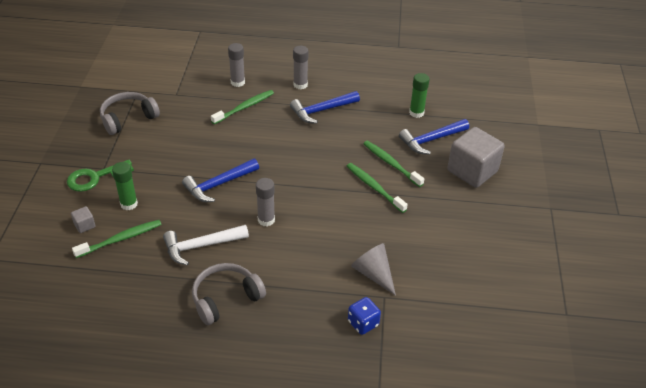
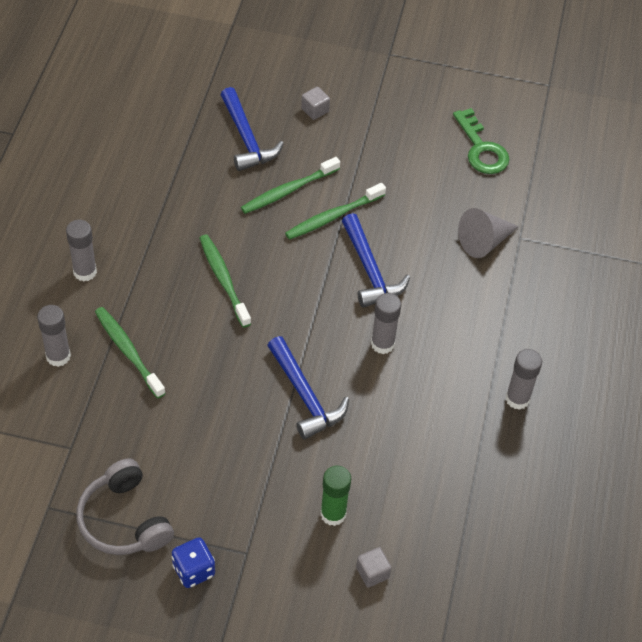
camera: 85 degrees left, 10 degrees up
green key [67,160,134,192] -> green key moved to [453,108,510,174]
green toothbrush [72,220,162,258] -> green toothbrush moved to [199,235,251,327]
white hammer [163,225,249,266] -> none
grey headphones [192,263,266,325] -> grey glue stick [506,349,542,410]
blue hammer [290,91,360,124] -> blue hammer moved to [342,213,410,308]
blue dice [348,297,381,335] -> blue dice moved to [172,537,215,588]
green glue stick [409,73,430,118] -> none
grey cube [447,127,505,188] -> grey cube [301,87,330,120], size x0.41

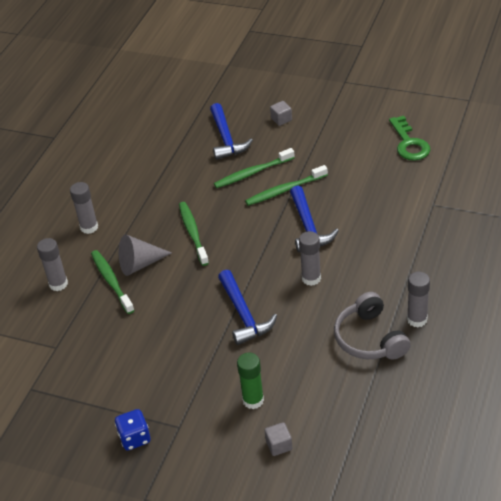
camera: 15 degrees right, 10 degrees down
grey headphones [76,458,174,555] -> grey headphones moved to [334,292,411,360]
grey cone [458,208,519,258] -> grey cone moved to [119,235,172,276]

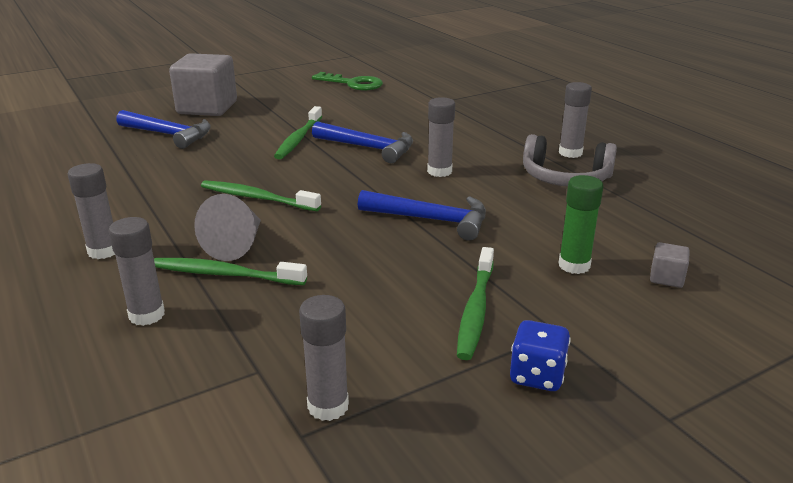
camera: 55 degrees left, 15 degrees down
green toothbrush [214,148,295,188] -> green toothbrush moved to [457,247,494,360]
grey cube [270,101,292,126] -> grey cube [169,53,237,116], size x2.44
none -> grey glue stick [299,295,349,421]

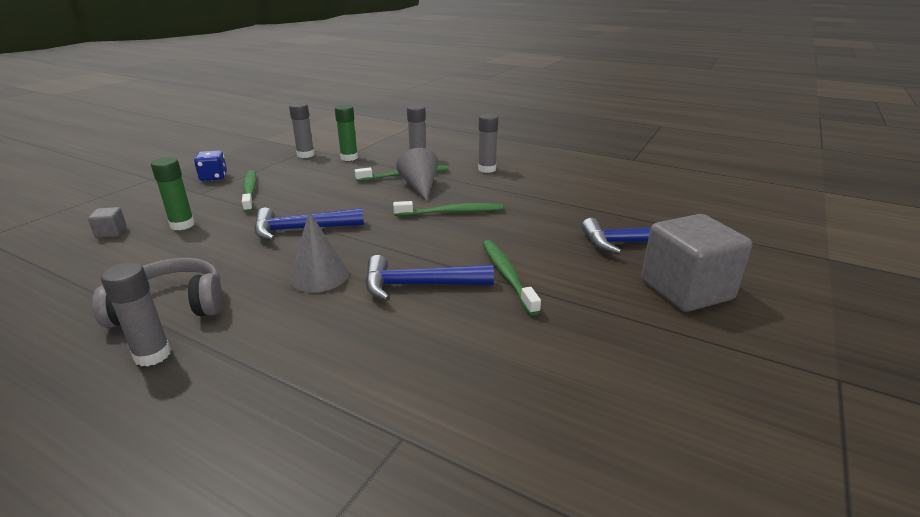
camera: 150 degrees right, 0 degrees up
green key [312,72,383,90] -> none
grey glue stick [427,97,455,177] -> grey cone [289,212,349,292]
none -> green glue stick [335,105,358,161]

